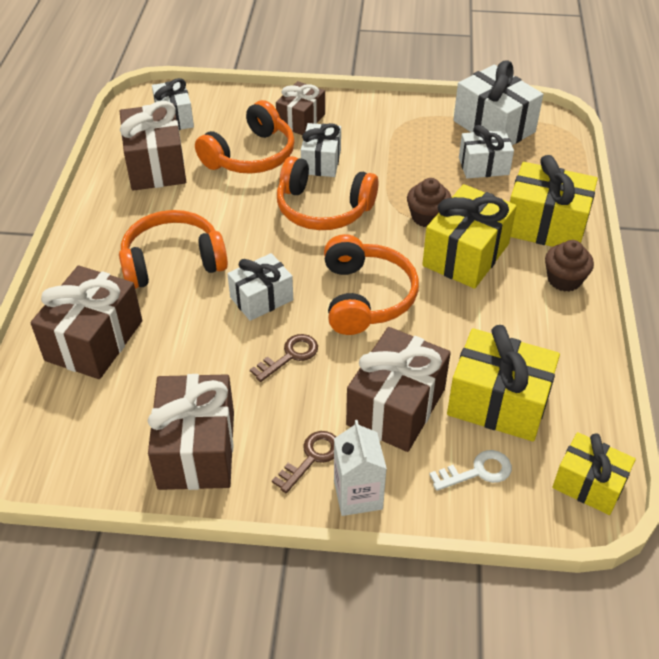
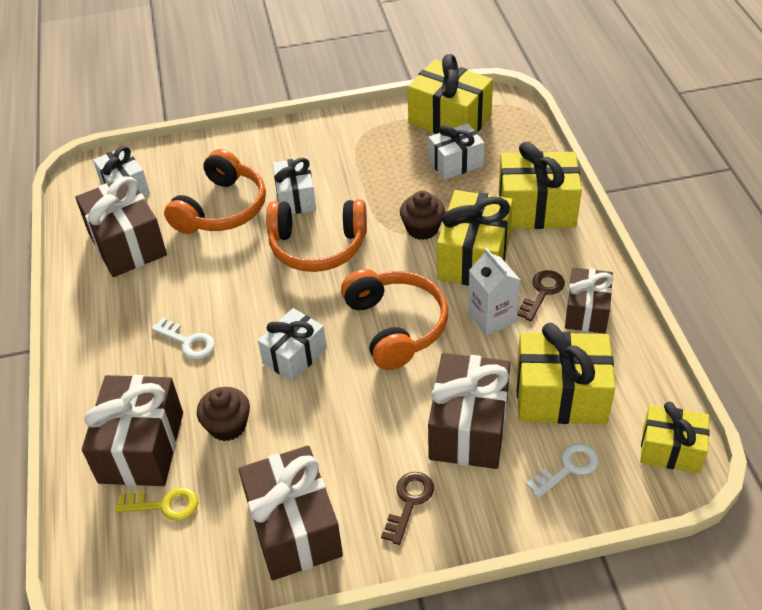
camera: 15 degrees left, 0 degrees up
orange headphones [119,210,228,289] -> white key [151,318,215,359]
brown key [250,334,318,382] -> brown key moved to [517,270,565,321]
brown gift [276,81,325,135] -> brown gift moved to [565,267,613,334]
white carton [334,420,387,516] -> white carton moved to [468,248,520,336]
white gift [453,60,543,145] -> yellow gift [407,54,493,134]
brown cupcake [545,240,594,292] -> brown cupcake moved to [197,387,250,441]
none -> yellow key [115,487,198,521]

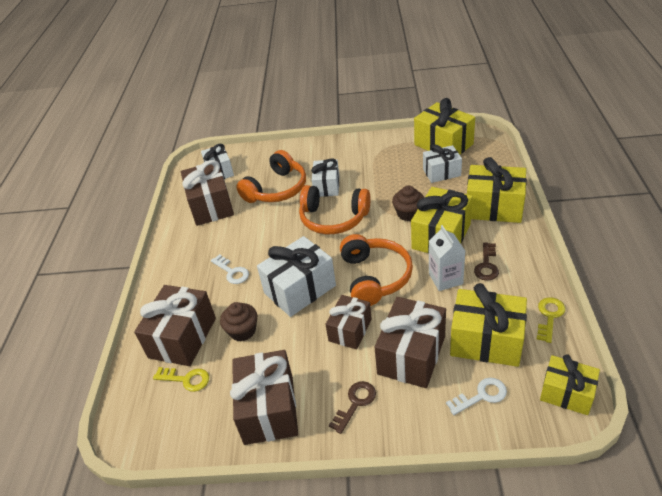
camera: 15 degrees right, 5 degrees down
white gift [258,308,327,382] -> white gift [257,236,336,317], size x1.57
brown key [517,270,565,321] -> brown key turned 150 degrees clockwise [474,242,499,281]
brown gift [565,267,613,334] -> brown gift moved to [325,295,372,349]
none -> yellow key [537,297,565,343]

